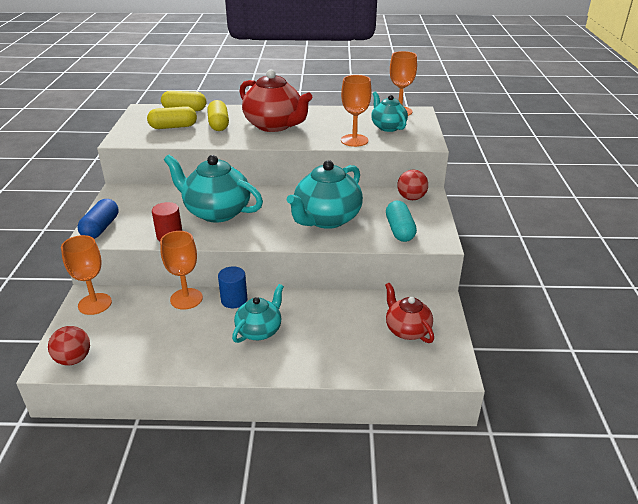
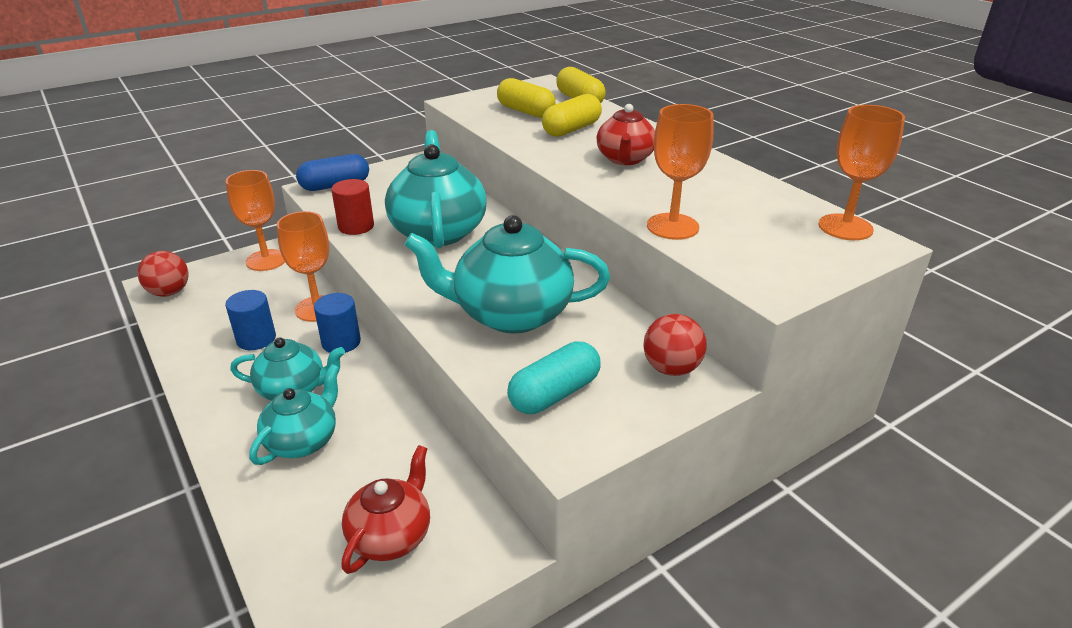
camera: 55 degrees right, 0 degrees up
red teapot [240,69,312,132] -> red teapot [597,104,655,165], size x0.60
turquoise teapot [371,91,408,132] -> turquoise teapot moved to [249,364,339,465]
none -> blue cylinder [225,290,276,350]

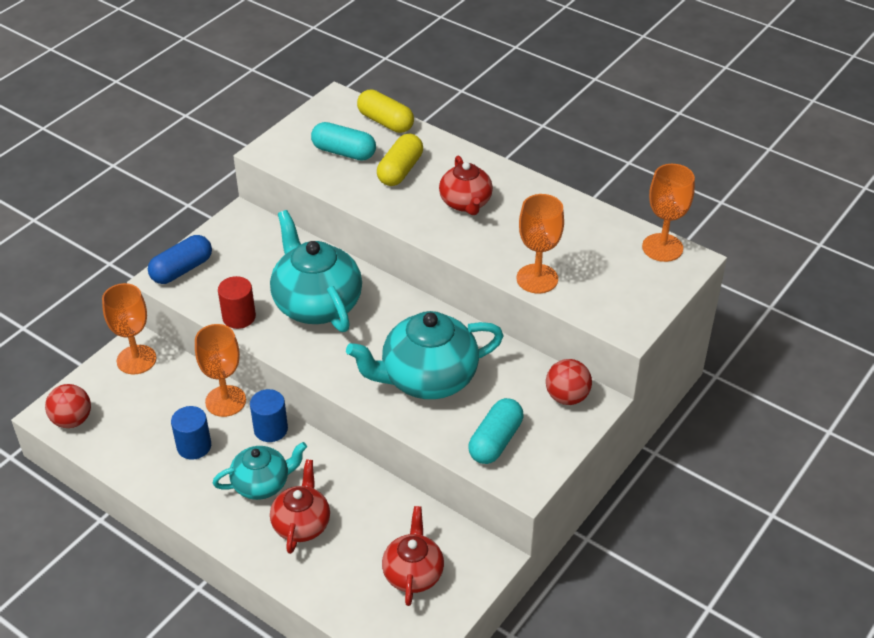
camera: 20 degrees left, 10 degrees up
turquoise teapot [249,364,339,465] -> red teapot [270,459,330,554]
yellow capsule [497,78,556,118] -> turquoise capsule [311,122,376,161]

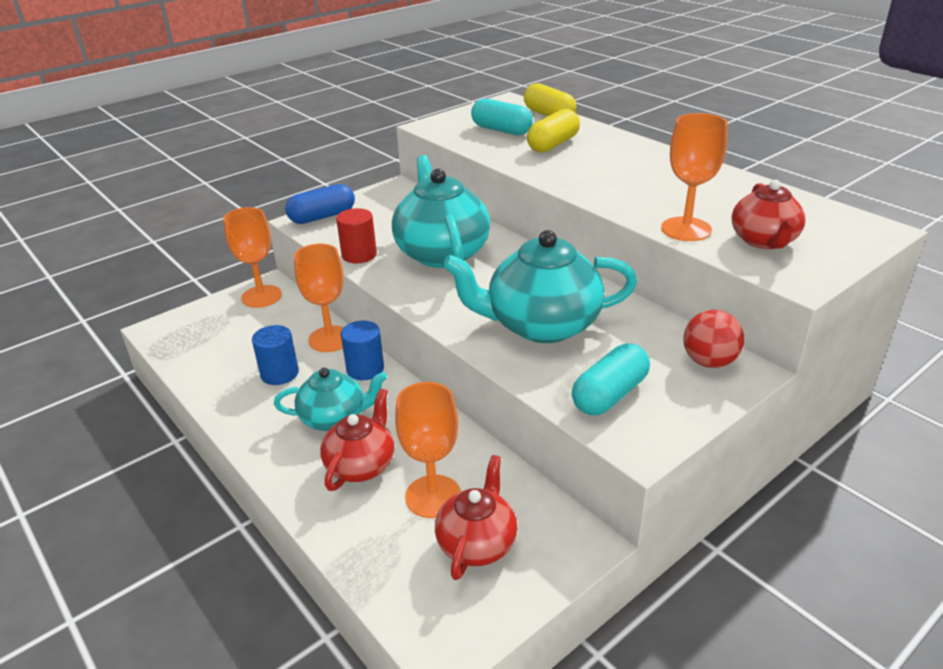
camera: 15 degrees right, 10 degrees down
red ball [45,384,91,428] -> none
red teapot [439,156,493,215] -> red teapot moved to [731,180,806,249]
orange goblet [642,164,695,262] -> orange goblet moved to [395,382,461,518]

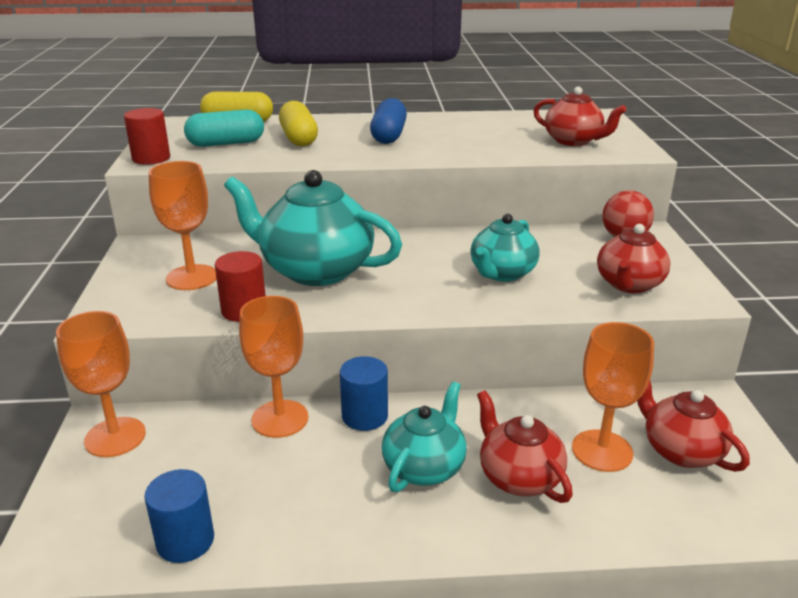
camera: 55 degrees left, 5 degrees down
blue cylinder [252,325,299,385] -> blue cylinder moved to [144,469,214,563]
blue capsule [285,184,355,224] -> blue capsule moved to [370,98,407,144]
turquoise teapot [443,230,637,343] -> turquoise teapot [470,214,540,282], size x0.60
turquoise capsule [572,343,650,415] -> red teapot [597,224,670,293]
orange goblet [661,113,728,241] -> orange goblet moved to [149,161,216,290]
none -> red cylinder [124,108,170,165]

